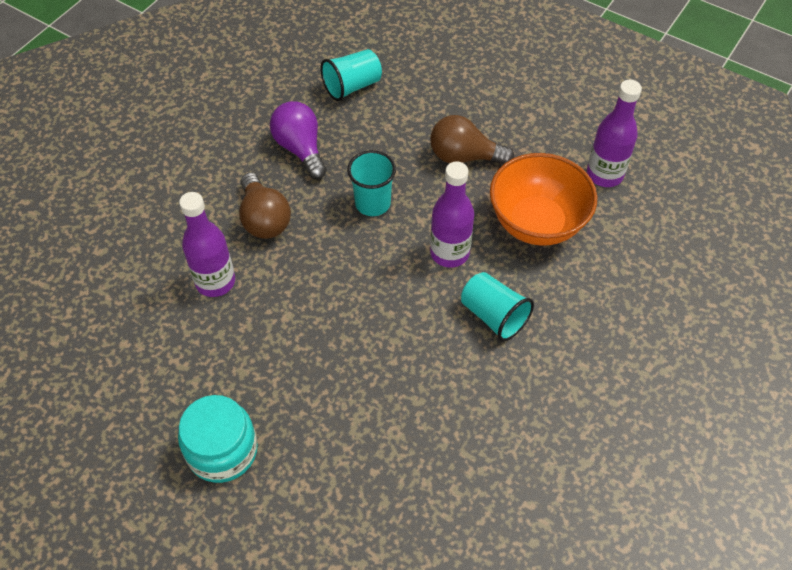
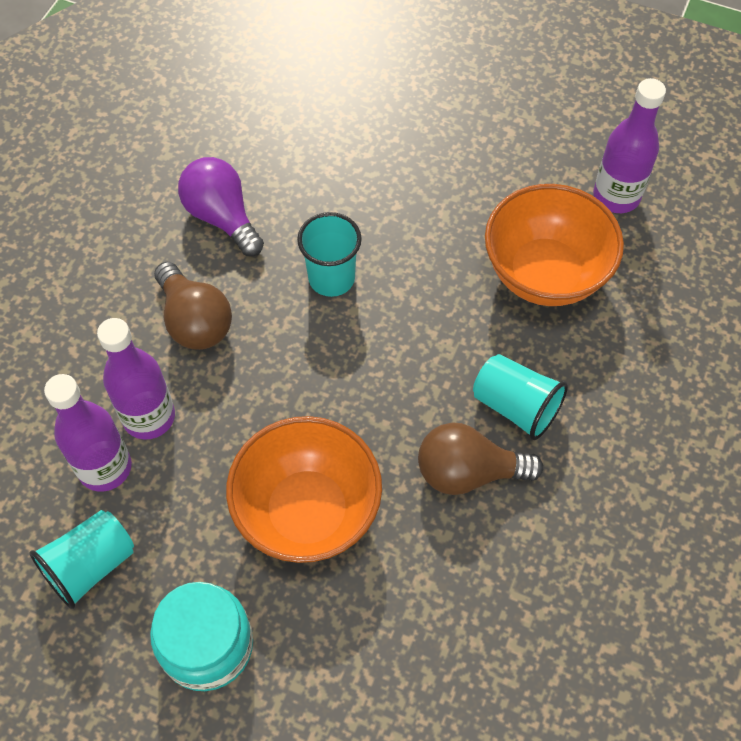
camera: 10 degrees left, 5 degrees up
turquoise cup [320,49,382,101] -> turquoise cup moved to [29,510,134,609]
brown light bulb [430,115,514,165] -> brown light bulb moved to [418,422,543,495]
purple bottle [430,161,474,268] -> purple bottle moved to [44,374,132,492]
none -> orange bowl [226,416,382,563]

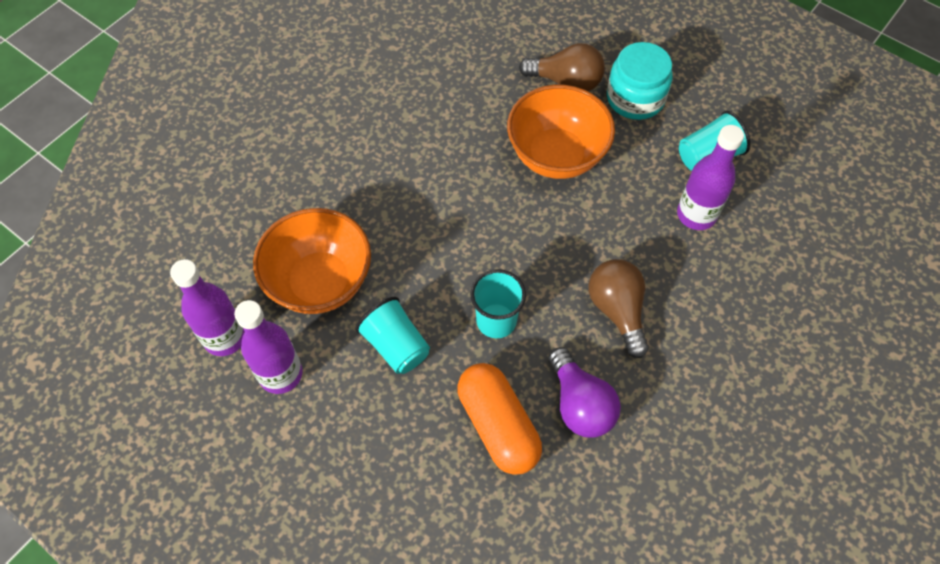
camera: 165 degrees left, 0 degrees up
purple bottle [97,318,175,440] -> purple bottle moved to [234,300,303,394]
brown light bulb [418,422,543,495] -> brown light bulb moved to [519,43,605,91]
turquoise cup [473,354,568,440] -> turquoise cup moved to [355,297,430,374]
none -> orange capsule [457,363,542,475]

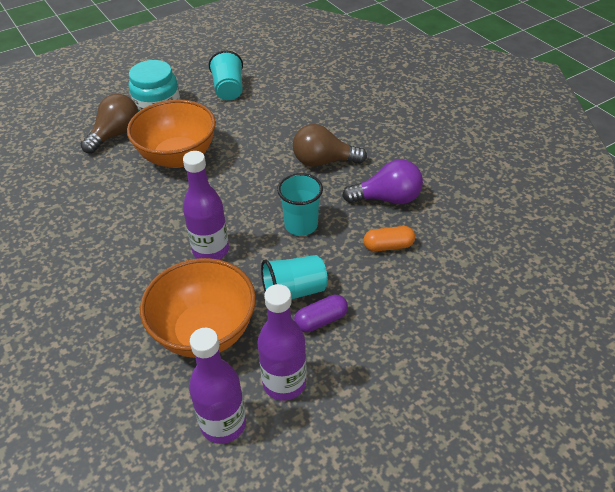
camera: 70 degrees left, 15 degrees down
orange capsule [457,363,542,475] -> orange capsule [363,226,415,252], size x0.55
purple bottle [677,125,744,230] -> purple bottle moved to [183,151,229,260]
none -> purple capsule [294,295,348,332]

